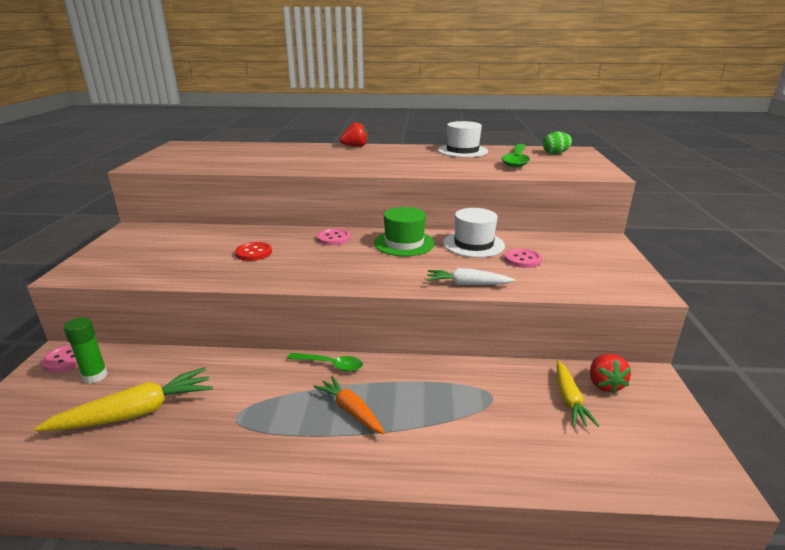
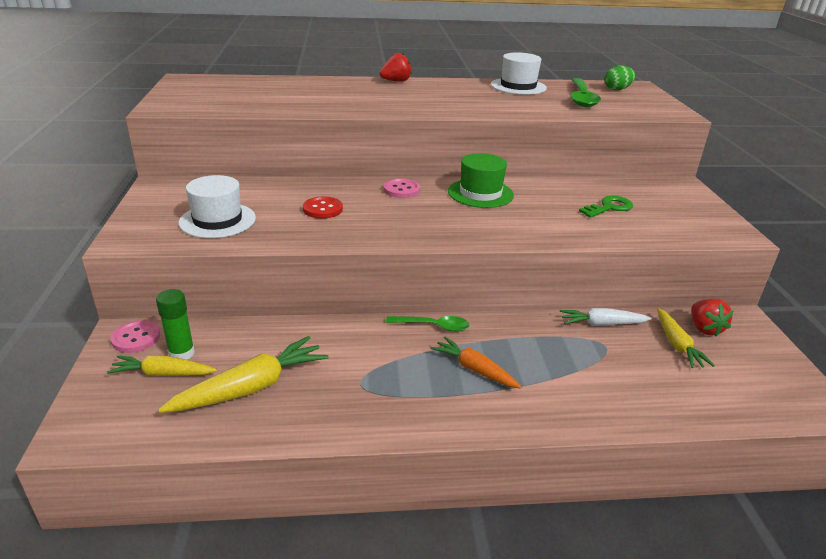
camera: 10 degrees left, 5 degrees up
white carrot [427,268,515,285] -> white carrot moved to [559,308,652,326]
white hat [443,208,505,257] -> white hat moved to [179,175,256,238]
pink button [504,248,542,268] -> green key [579,196,633,218]
none -> yellow carrot [107,355,217,376]

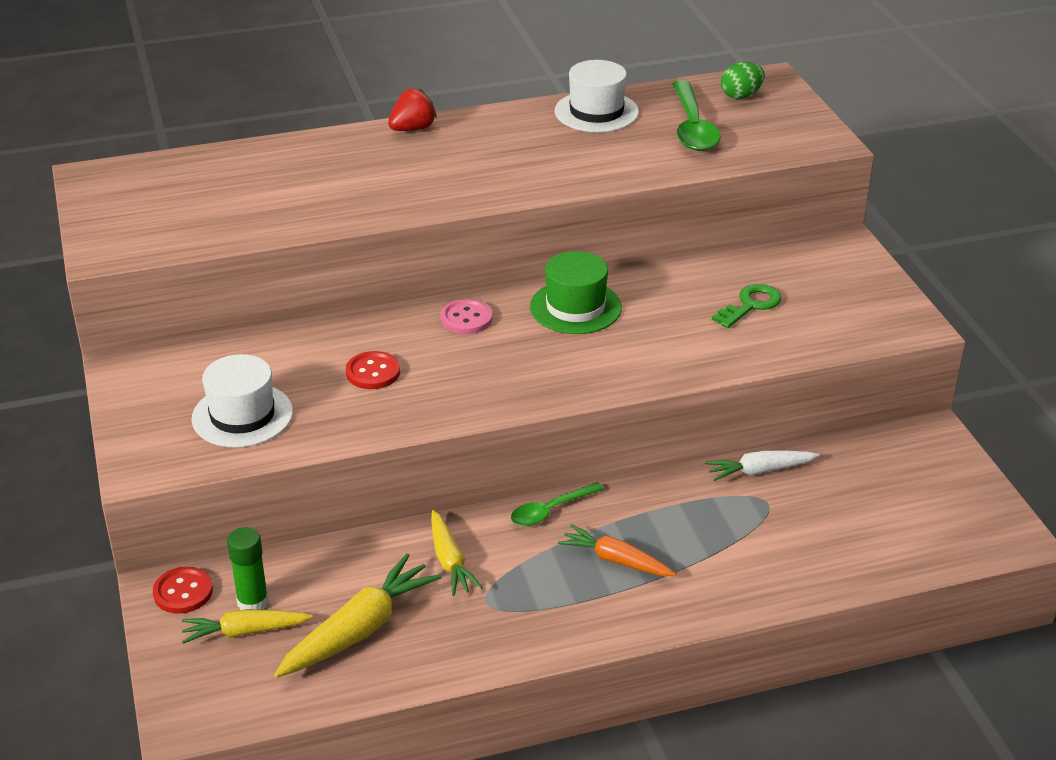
camera: 10 degrees left, 5 degrees up
pink button [110,320,160,353] -> red button [153,567,213,614]
green spoon [386,316,469,332] -> green spoon turned 150 degrees clockwise [511,482,604,526]
yellow carrot [657,308,715,368] -> yellow carrot moved to [431,510,483,596]
red strawberry [691,299,733,337] -> none

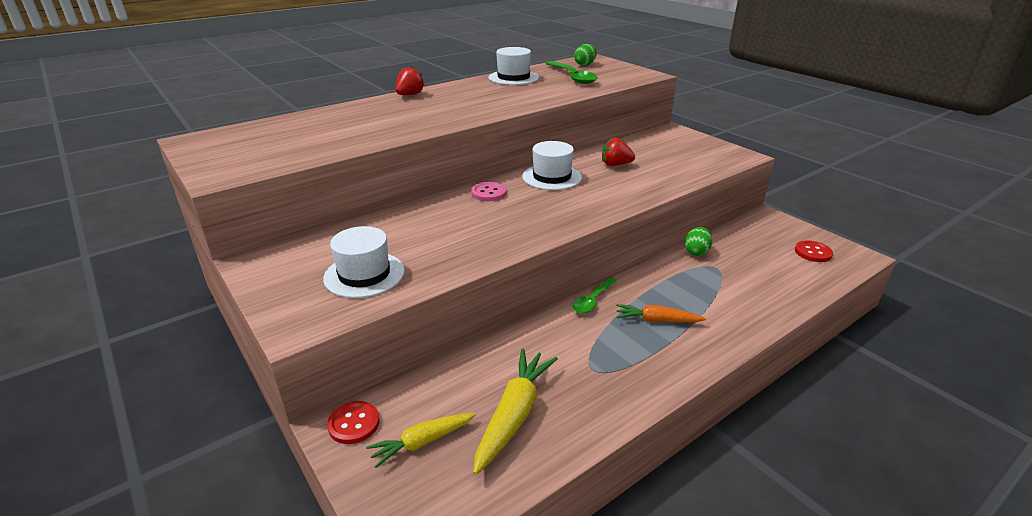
camera: 20 degrees left, 5 degrees down
green glue stick [227,527,269,610] -> none
red button [346,351,400,389] -> red button moved to [795,240,833,262]
yellow carrot [431,510,483,596] -> none
green hat [530,251,622,334] -> white hat [522,141,582,190]
white carrot [705,450,819,481] -> green egg [685,227,712,256]
green key [712,284,782,328] -> none
none -> red strawberry [602,138,635,166]

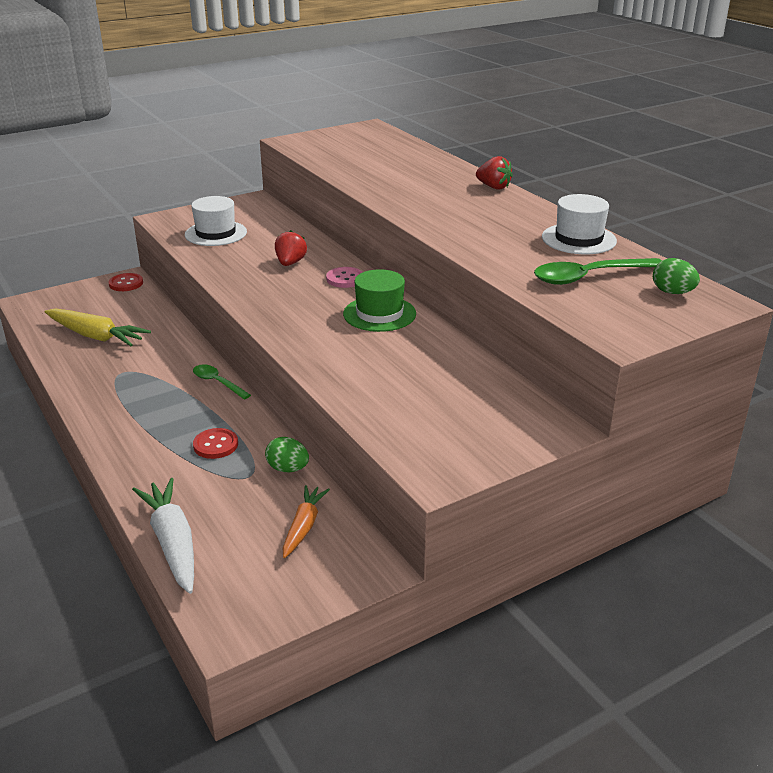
camera: 95 degrees right, 0 degrees up
yellow carrot [366,413,476,468] -> none
white hat [522,141,582,190] -> green hat [343,269,416,332]
red strawberry [602,138,635,166] -> red strawberry moved to [275,230,307,266]
orange carrot [616,304,706,323] -> orange carrot moved to [283,485,330,558]
red button [795,240,833,262] -> red button moved to [193,428,238,459]
none -> white carrot [132,478,194,594]

